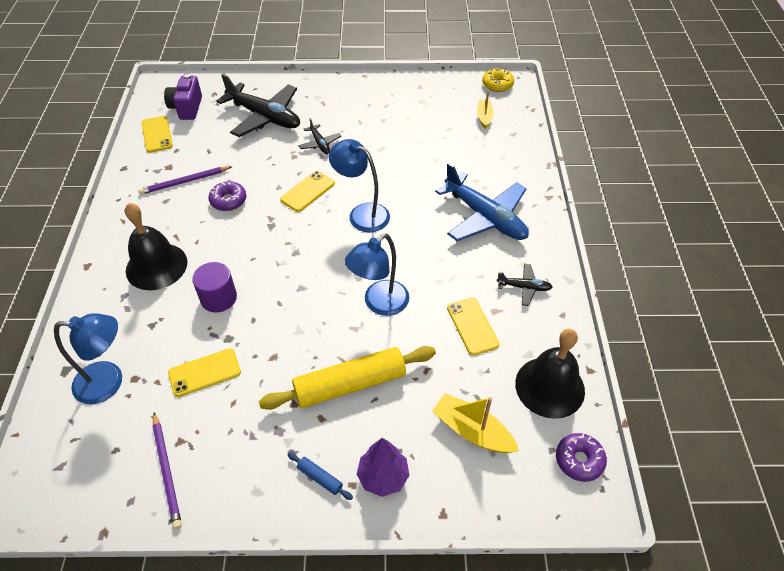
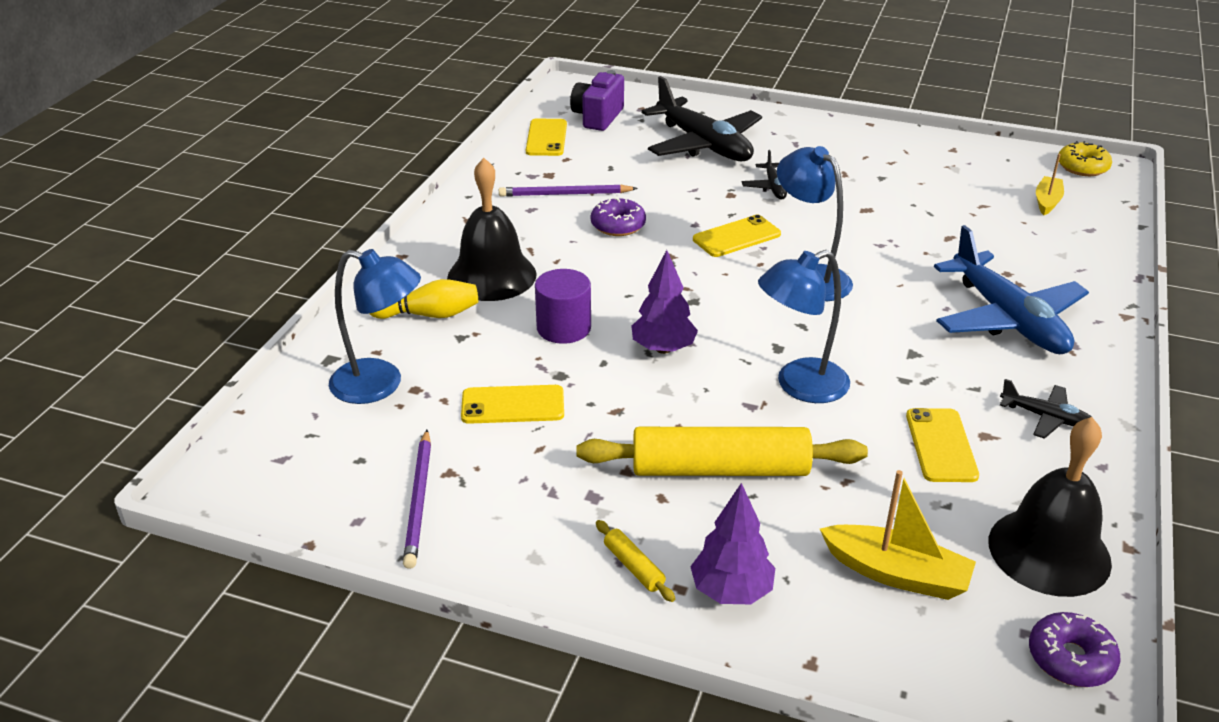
camera: 20 degrees right, 15 degrees down
blue rolling pin [287,452,353,500] -> yellow rolling pin [596,520,675,602]
yellow boat [432,393,519,453] -> yellow boat turned 150 degrees clockwise [820,470,976,600]
none -> yellow bowling pin [369,279,478,319]
none -> purple tree [631,250,698,354]

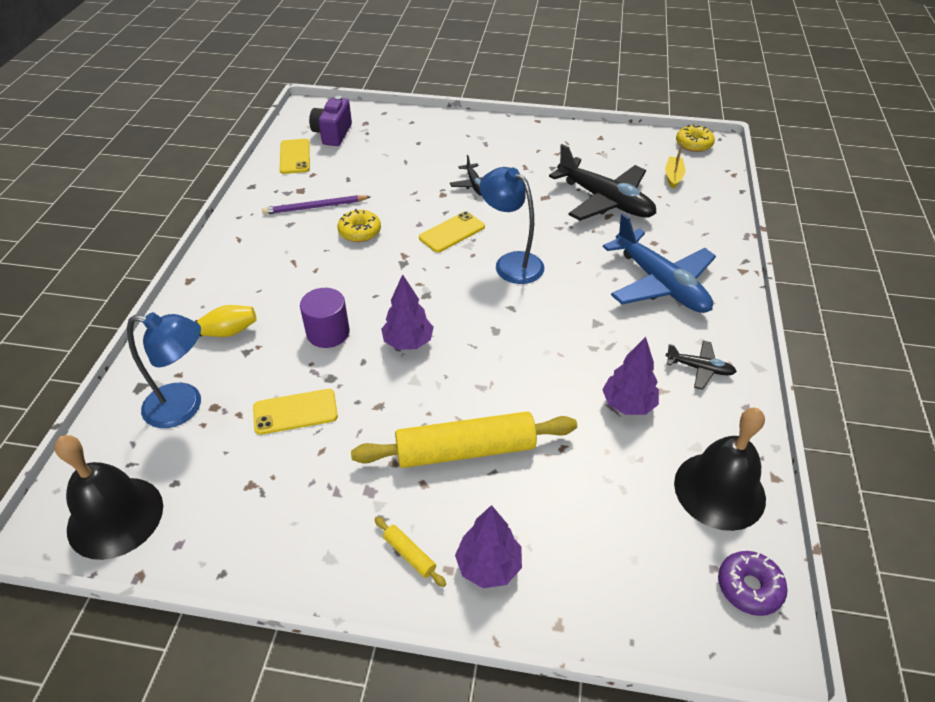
camera: 10 degrees left, 10 degrees up
purple pencil [403,430,431,569] -> none
black bell [447,158,537,301] -> black bell moved to [55,435,163,560]
purple donut [591,197,646,236] -> yellow donut [337,209,381,242]
black plane [641,76,762,161] -> black plane moved to [549,144,656,221]
blue lamp [758,250,850,403] -> none
yellow boat [820,470,976,600] -> none
yellow phone [906,408,979,482] -> purple tree [602,337,659,415]

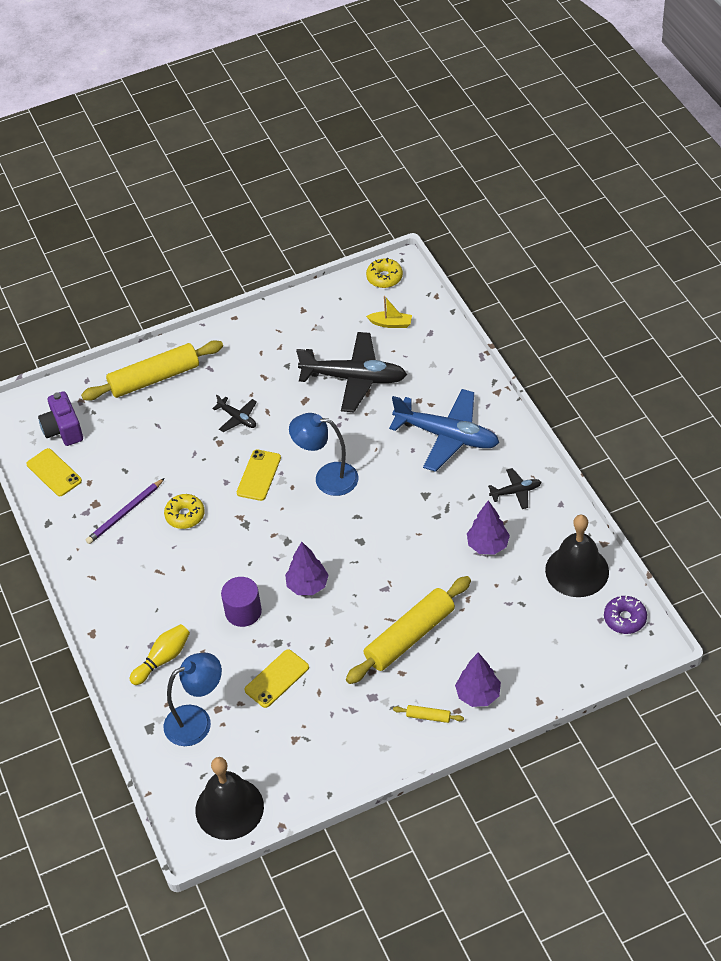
camera: 30 degrees left, 5 degrees up
yellow boat [665,143,685,189] -> yellow boat turned 120 degrees clockwise [366,296,412,328]
none -> yellow rolling pin [81,340,223,401]

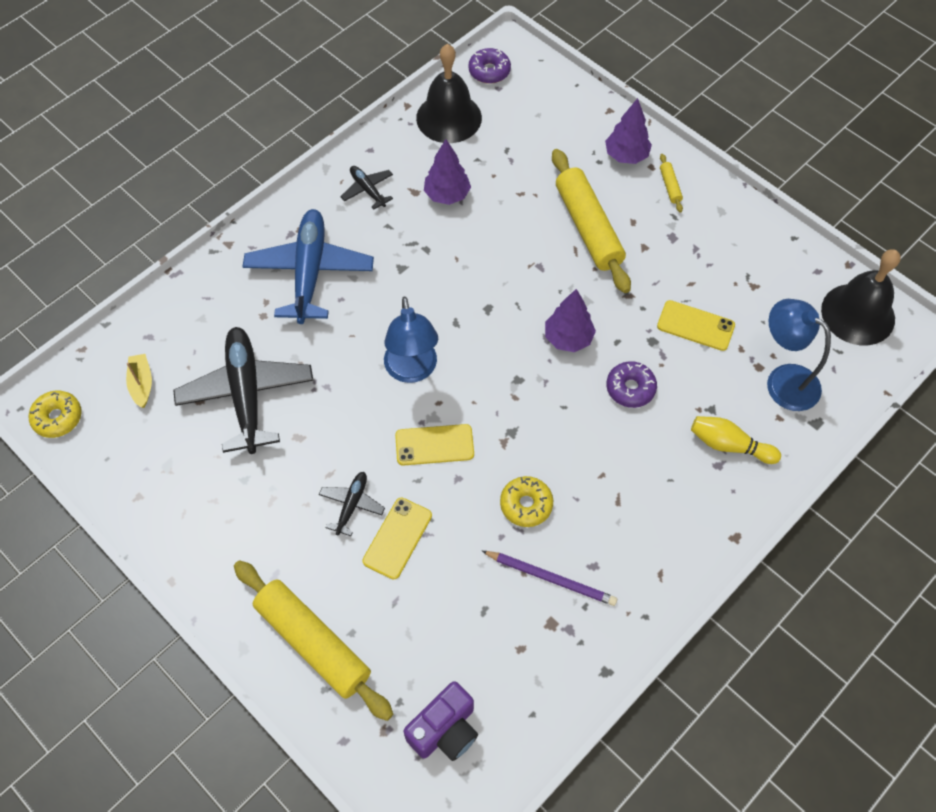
camera: 115 degrees left, 10 degrees up
yellow phone [26,448,82,496] -> yellow phone moved to [363,498,432,580]
purple cylinder [221,577,262,627] -> purple donut [606,361,657,408]
yellow rolling pin [346,576,471,684] -> yellow rolling pin turned 45 degrees clockwise [552,149,631,293]

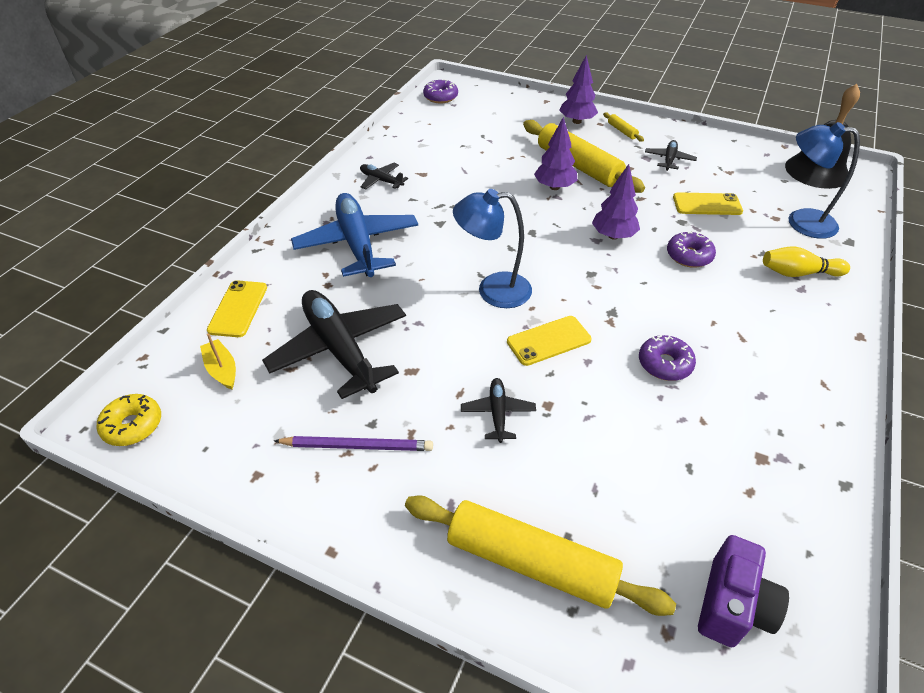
camera: 20 degrees left, 15 degrees down
yellow phone [363,498,432,580] -> yellow phone moved to [207,280,267,337]
blue lamp [384,297,438,383] -> blue lamp turned 120 degrees clockwise [453,189,532,308]
black bell [416,44,482,143] -> none
purple tree [424,139,471,205] -> purple tree moved to [534,117,577,190]
purple pencil [482,551,617,606] -> purple pencil moved to [274,436,433,451]
yellow donut [500,476,553,527] -> purple donut [639,335,696,381]
none -> black plane [645,140,697,171]

